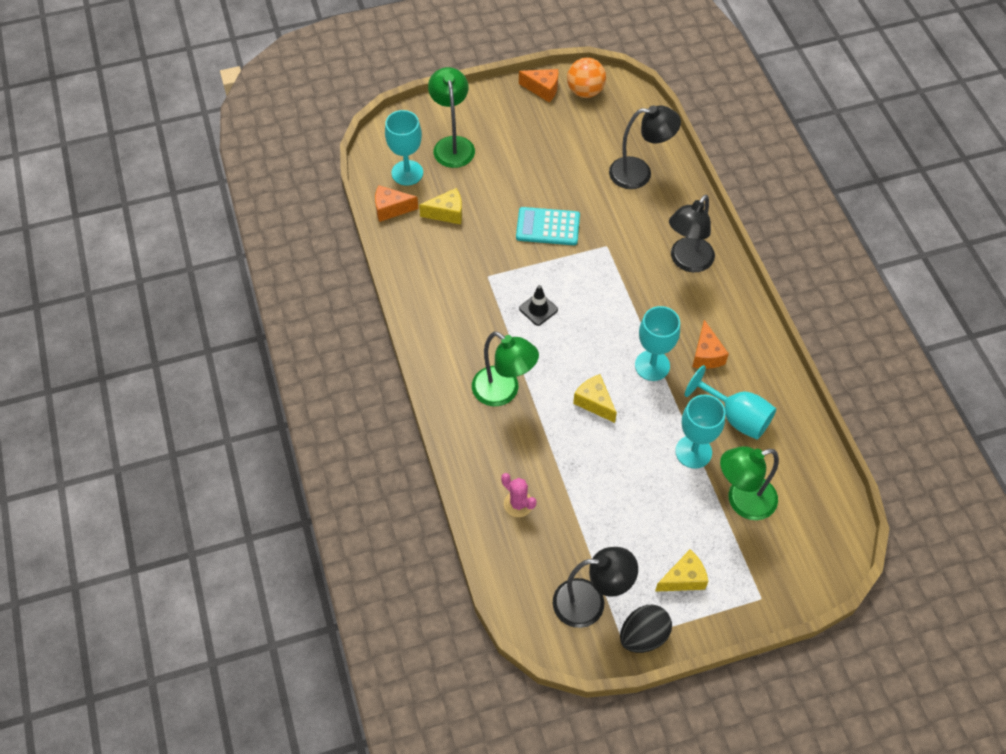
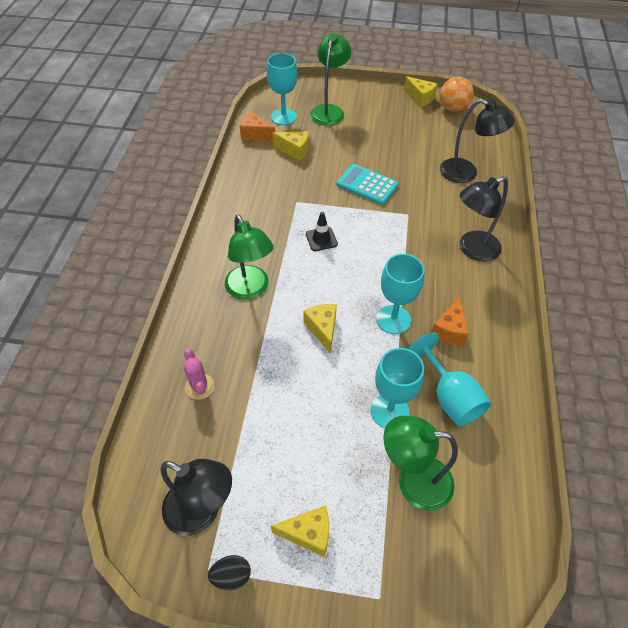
camera: 25 degrees right, 5 degrees down
orange cheese [519,69,558,102] -> yellow cheese [404,76,437,107]
black egg [620,605,672,653] -> black egg [208,555,251,590], size x0.63

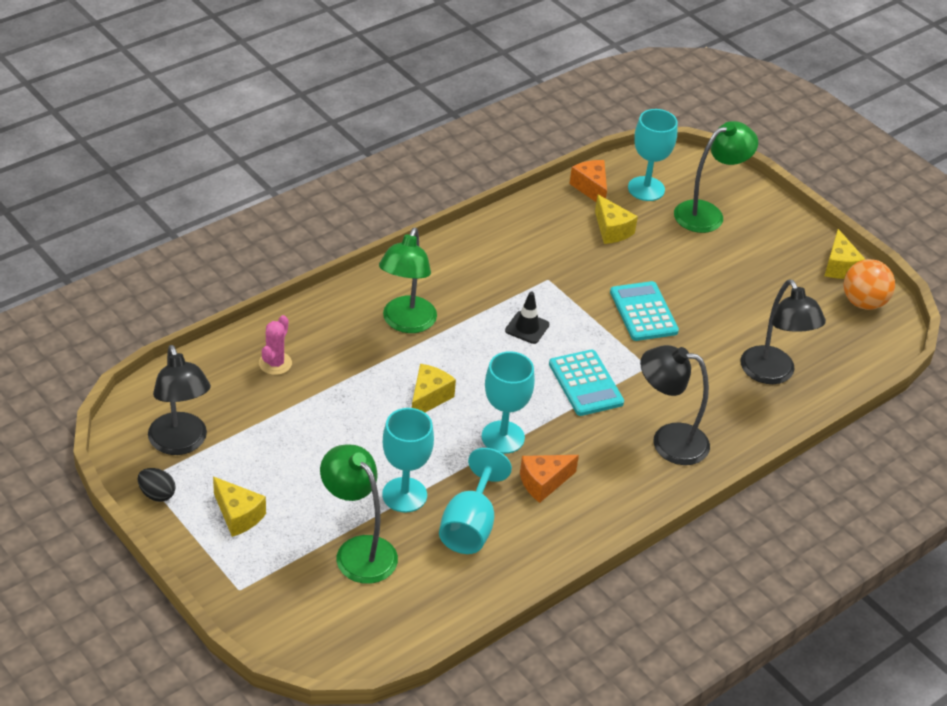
camera: 40 degrees right, 10 degrees down
none -> turquoise calculator [549,350,624,416]

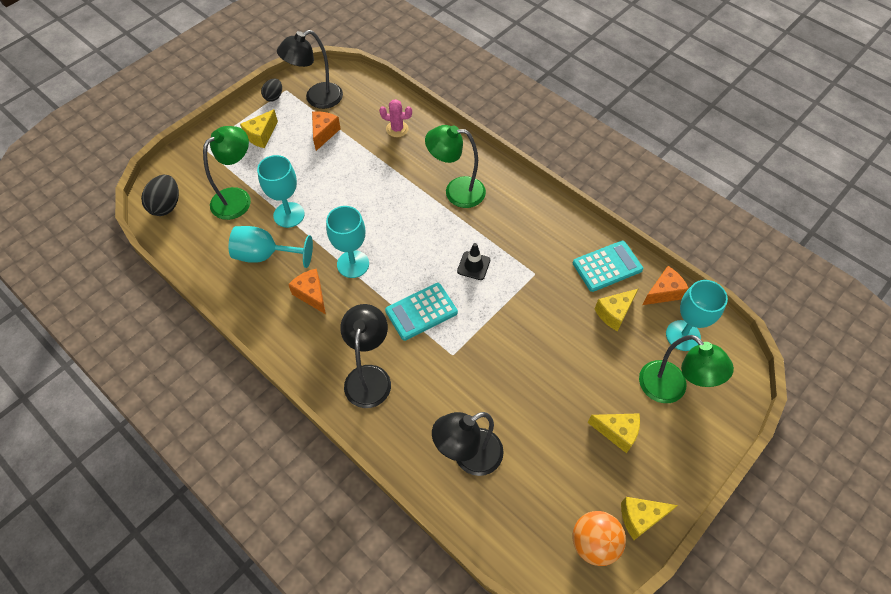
camera: 85 degrees right, 15 degrees up
yellow cheese [412,364,456,412] -> yellow cheese moved to [587,413,640,453]
turquoise calculator [610,281,679,341] -> turquoise calculator moved to [573,241,643,292]
none -> black egg [141,175,179,216]
none -> orange cheese [312,111,341,151]

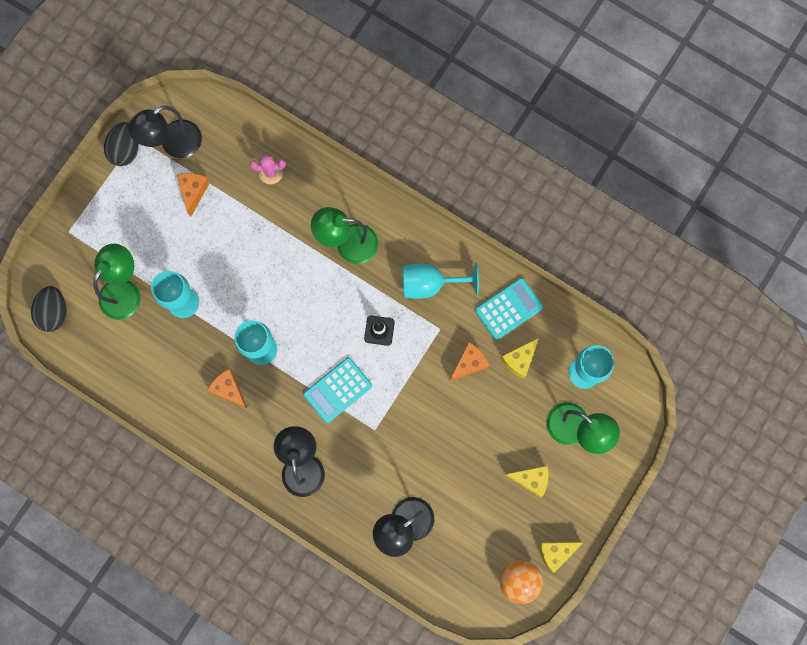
camera: 10 degrees left, 20 degrees up
turquoise goblet [229,226,313,268] -> turquoise goblet moved to [402,263,479,299]
yellow cheese [240,109,278,148] -> none
black egg [261,79,282,102] -> black egg [104,122,139,166], size x1.58
orange cheese [642,266,689,305] -> orange cheese moved to [449,342,489,381]

